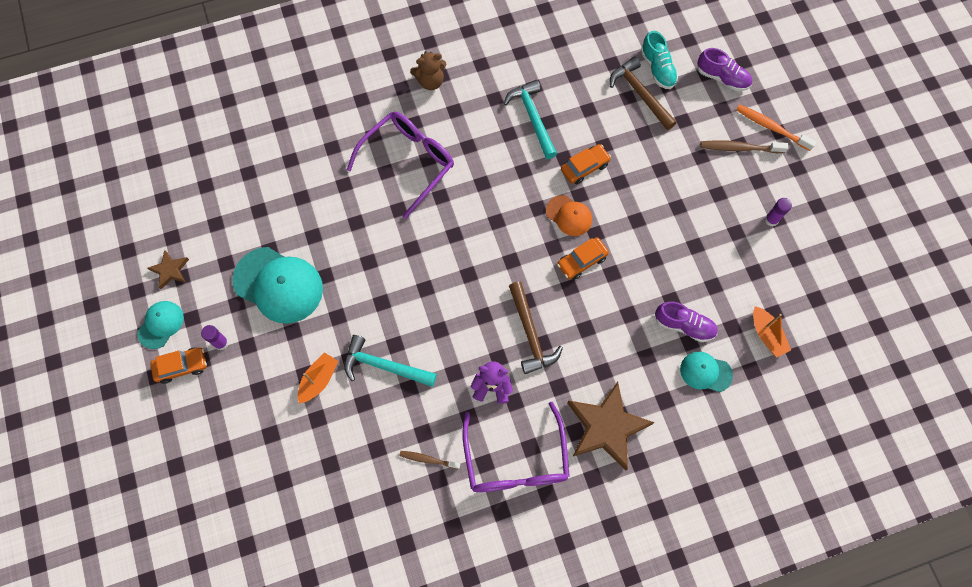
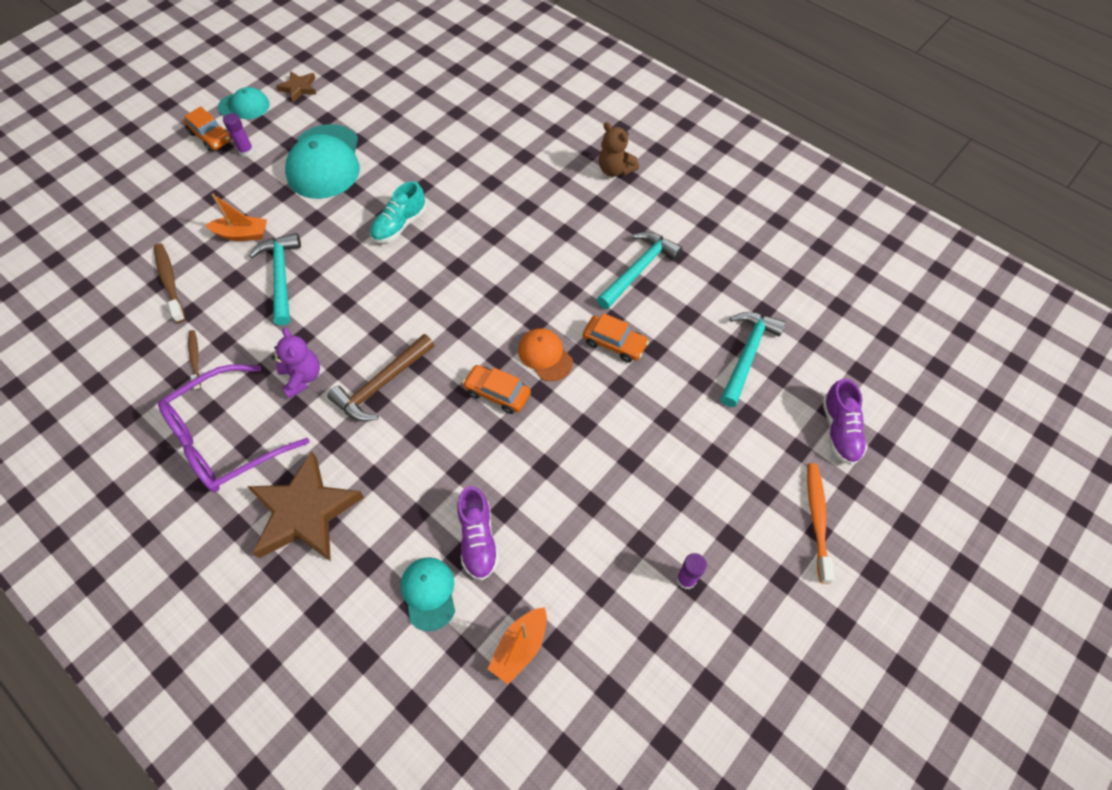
camera: 60 degrees right, 10 degrees down
purple glasses [347,111,454,219] -> none
orange cap [546,195,592,236] -> orange cap turned 135 degrees clockwise [518,328,573,381]
brown hammer [610,57,677,130] -> turquoise hammer [720,312,786,407]
turquoise shoe [641,31,678,89] -> turquoise shoe moved to [370,181,427,243]
brown toothbrush [700,140,788,153] -> brown toothbrush moved to [154,243,185,323]

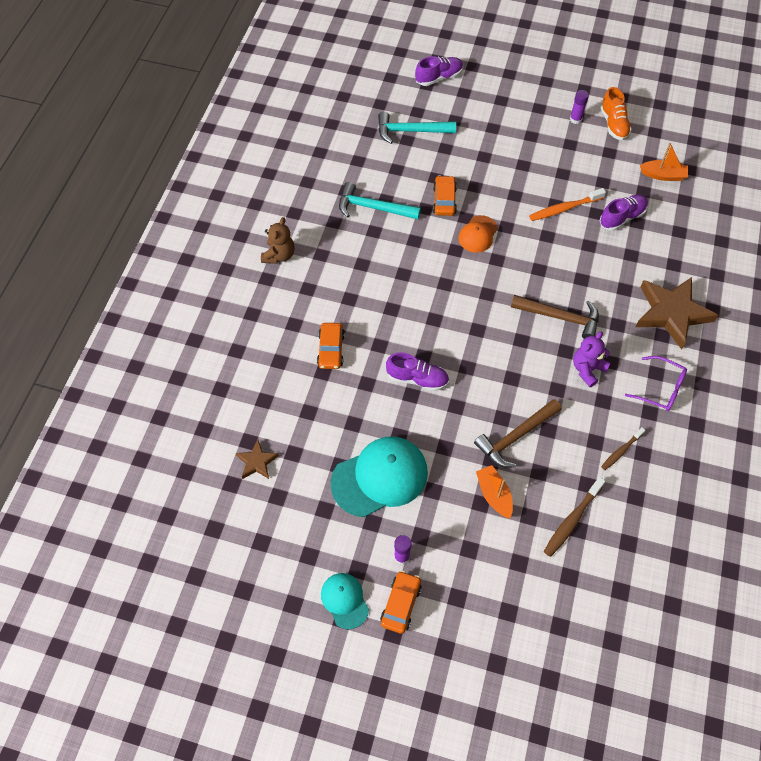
camera: 115 degrees left, 0 degrees up
purple glasses [158,364,309,492] -> purple glasses [625,356,687,411], size x0.58
turquoise hammer [249,233,301,326] -> brown hammer [474,399,562,468]
brown star [276,71,316,102] -> brown star moved to [236,440,279,479]
turquoise shoe [370,181,427,243] -> purple shoe [386,352,449,391]
turquoise cap [401,557,455,631] -> none
orange car [462,365,531,414] -> orange car moved to [317,323,345,369]
orange toothbrush [807,463,834,584] -> orange toothbrush moved to [529,188,606,221]
none -> orange shoe [600,87,632,140]

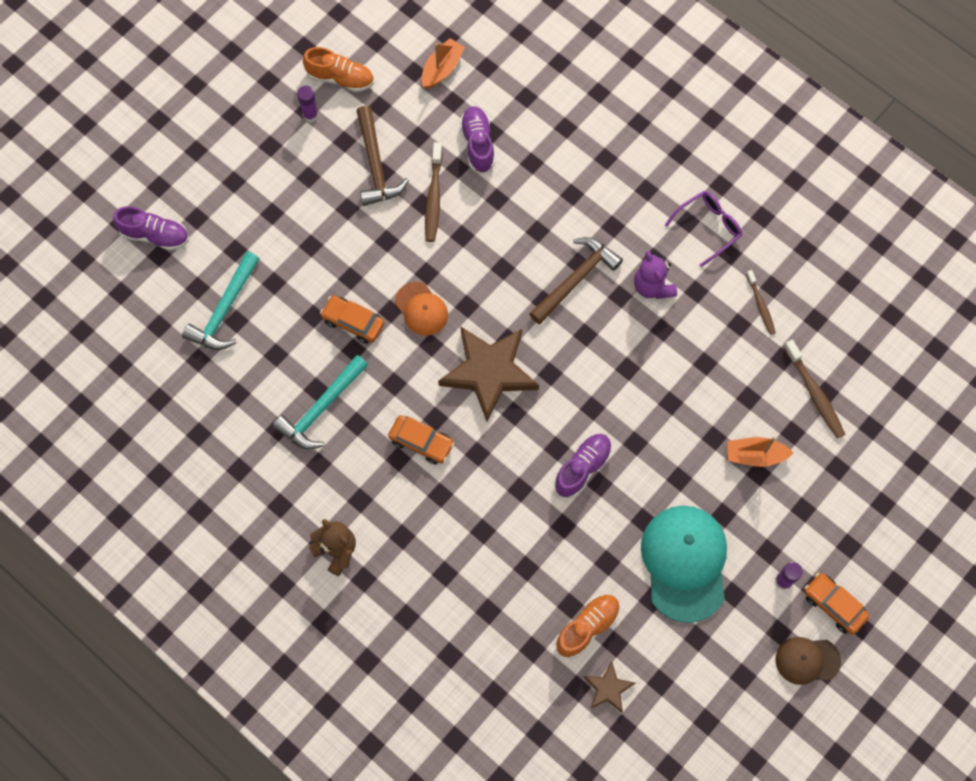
camera: 65 degrees left, 10 degrees up
orange car [317,323,345,369] -> orange car moved to [388,415,454,464]
turquoise cap [321,573,369,629] -> brown cap [775,637,841,685]
purple shoe [415,56,463,86] -> purple shoe turned 105 degrees clockwise [113,206,189,251]
brown hammer [474,399,562,468] -> brown hammer moved to [356,106,409,206]
orange toothbrush [529,188,606,221] -> brown toothbrush [425,142,443,242]
brown star [636,277,718,350] -> brown star moved to [438,326,539,422]
none -> orange shoe [556,594,620,658]

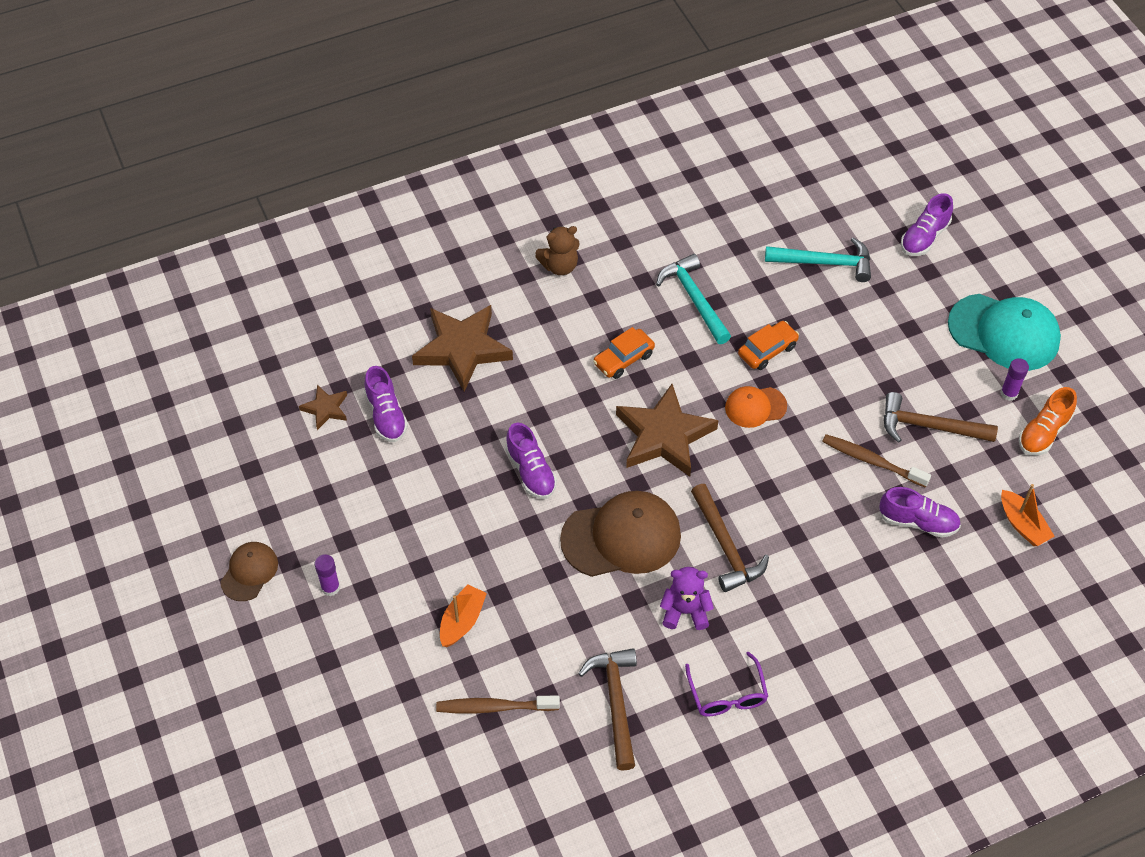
camera: 115 degrees right, 15 degrees down
turquoise hammer [182,251,259,350] -> turquoise hammer turned 135 degrees clockwise [765,237,871,282]
orange shoe [556,594,620,658] -> purple shoe [364,366,408,442]
turquoise cap [641,506,727,623] -> turquoise cap moved to [948,294,1061,371]
brown toothbrush [746,270,776,335] -> brown hammer [578,648,637,771]
orange car [804,573,869,635] -> none
none -> brown star [412,305,513,392]
none -> brown cap [560,491,681,577]

